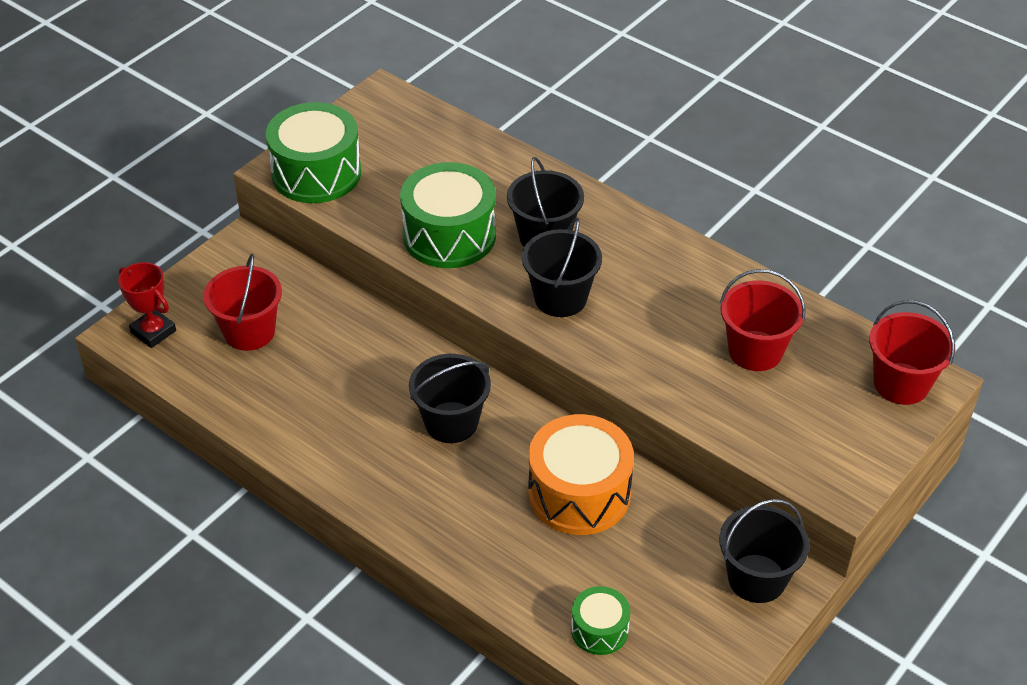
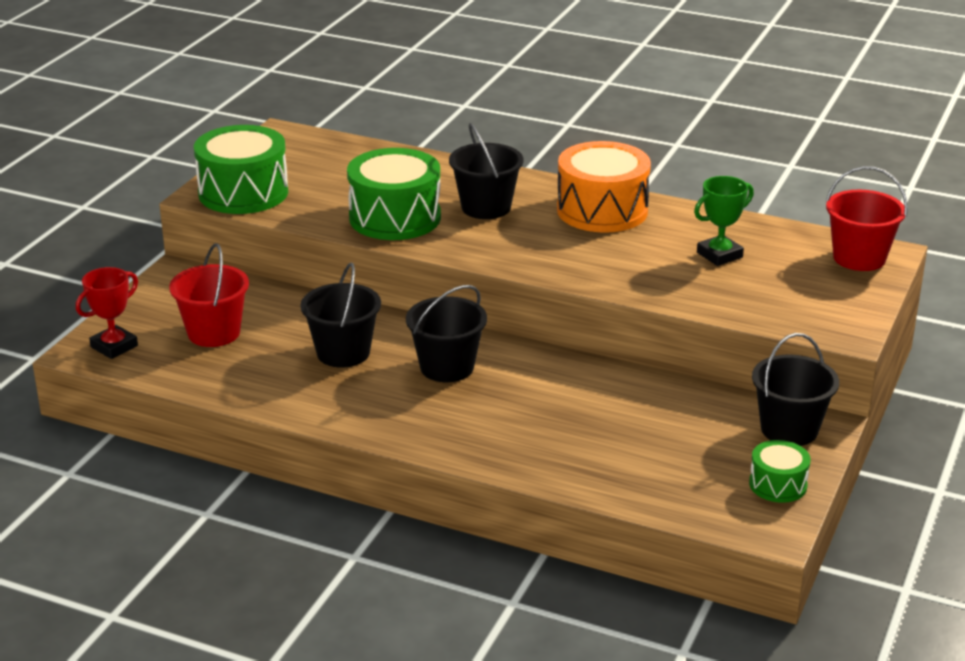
camera: 15 degrees left, 15 degrees down
red trophy [118,262,176,348] -> red trophy turned 75 degrees counterclockwise [76,267,138,359]
black bucket [522,218,602,317] -> black bucket moved to [300,262,381,368]
orange drum [528,414,634,535] -> orange drum moved to [557,141,651,233]
green drum [571,586,630,655] -> green drum moved to [749,440,811,503]
red bucket [720,269,806,371] -> green trophy [694,176,754,266]

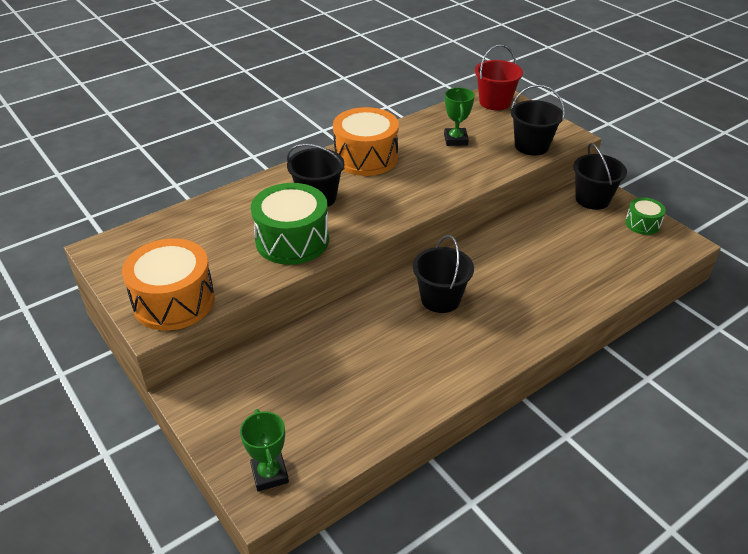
camera: 60 degrees left, 10 degrees up
red trophy [76,267,138,359] -> green trophy [240,409,289,491]
red bucket [169,243,249,347] -> none
green drum [194,125,288,214] -> orange drum [122,238,215,330]
black bucket [300,262,381,368] -> black bucket moved to [511,85,565,156]

